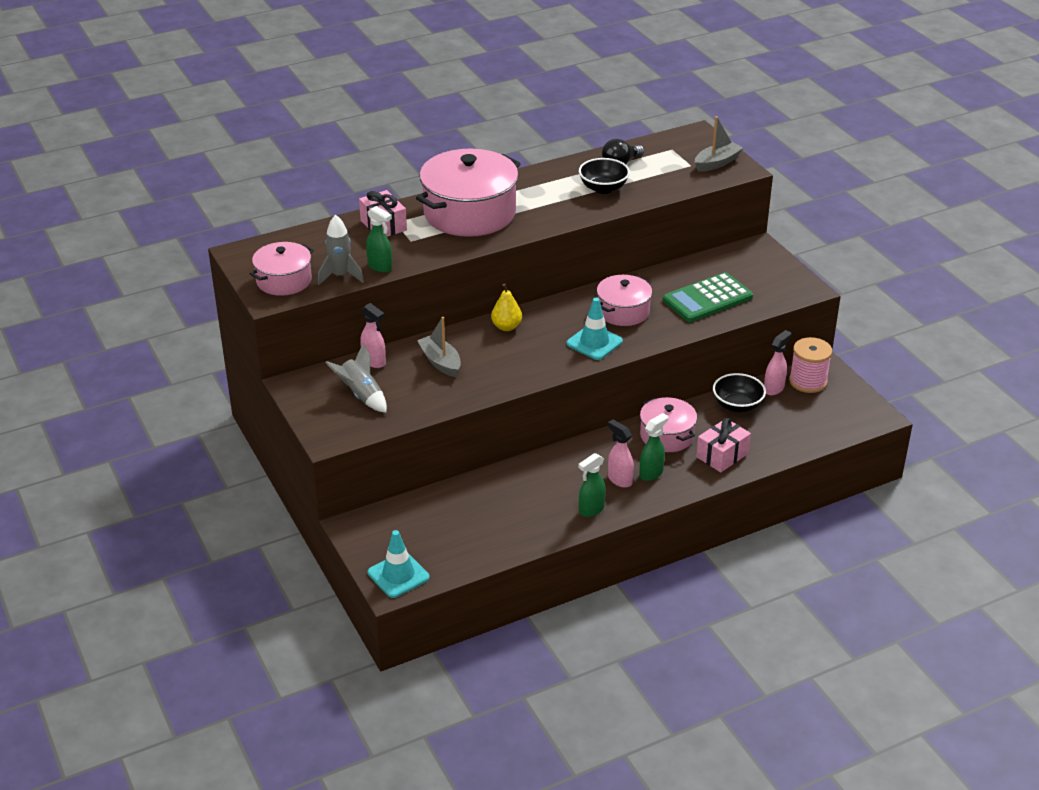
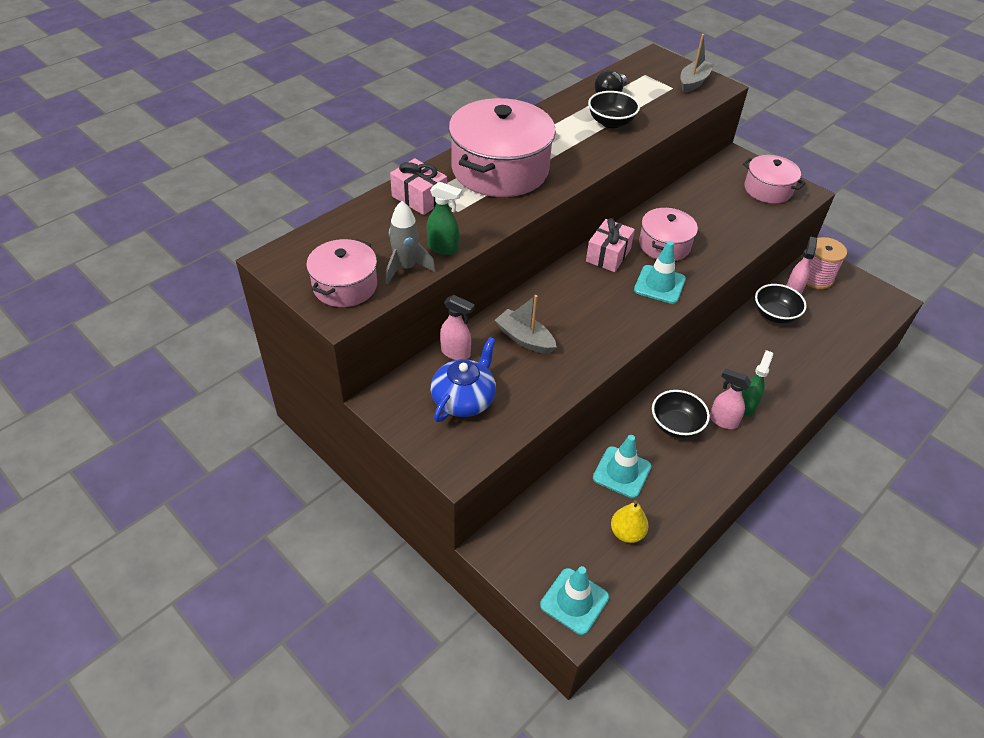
camera: 20 degrees left, 10 degrees up
grey rocket [325,344,387,413] -> blue teapot [431,337,496,422]
yellow pear [491,283,522,331] -> yellow pear moved to [611,500,649,543]
green spray bottle [578,453,606,517] -> none
pink pot [640,397,697,452] -> pink pot moved to [743,155,805,204]
green calculator [663,272,753,322] -> none
pink gift [696,418,751,473] -> pink gift moved to [586,218,635,272]
none -> turquoise traffic cone [593,435,651,498]
none -> black bowl [652,390,710,438]

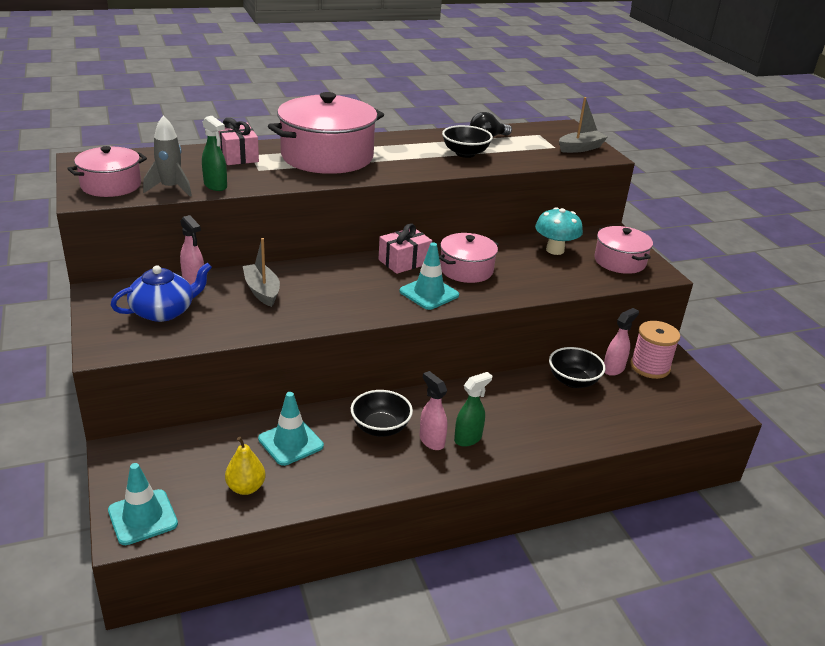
camera: 25 degrees right, 15 degrees down
none -> turquoise mushroom [535,207,583,255]

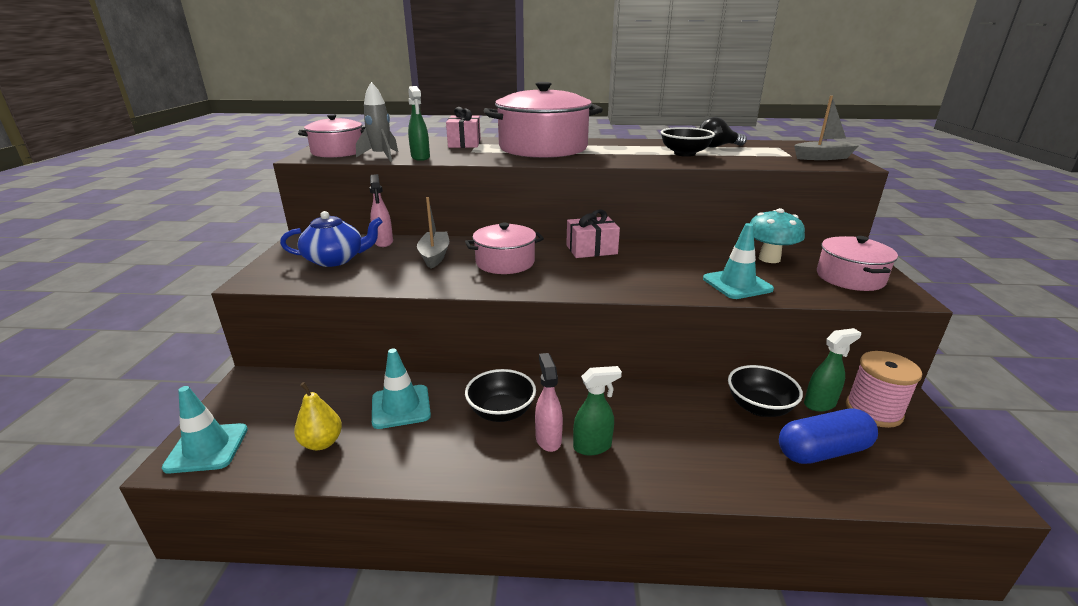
camera: 25 degrees right, 5 degrees down
turquoise traffic cone [399,243,459,310] -> turquoise traffic cone moved to [703,223,774,299]
pink pot [439,233,499,283] -> pink pot moved to [465,223,544,274]
pink spray bottle [604,308,639,376] -> green spray bottle [804,328,861,411]
none -> blue capsule [779,408,878,464]

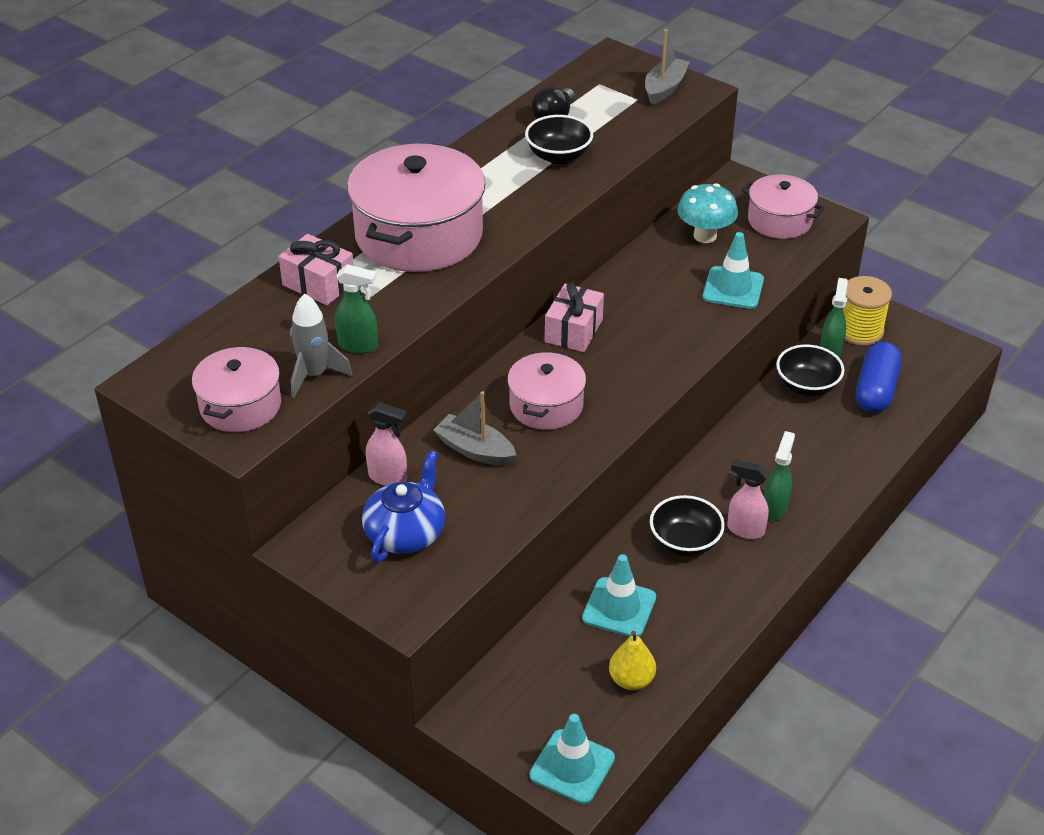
camera: 55 degrees left, 15 degrees up
pink spool [846,351,922,428] -> yellow spool [843,276,892,346]

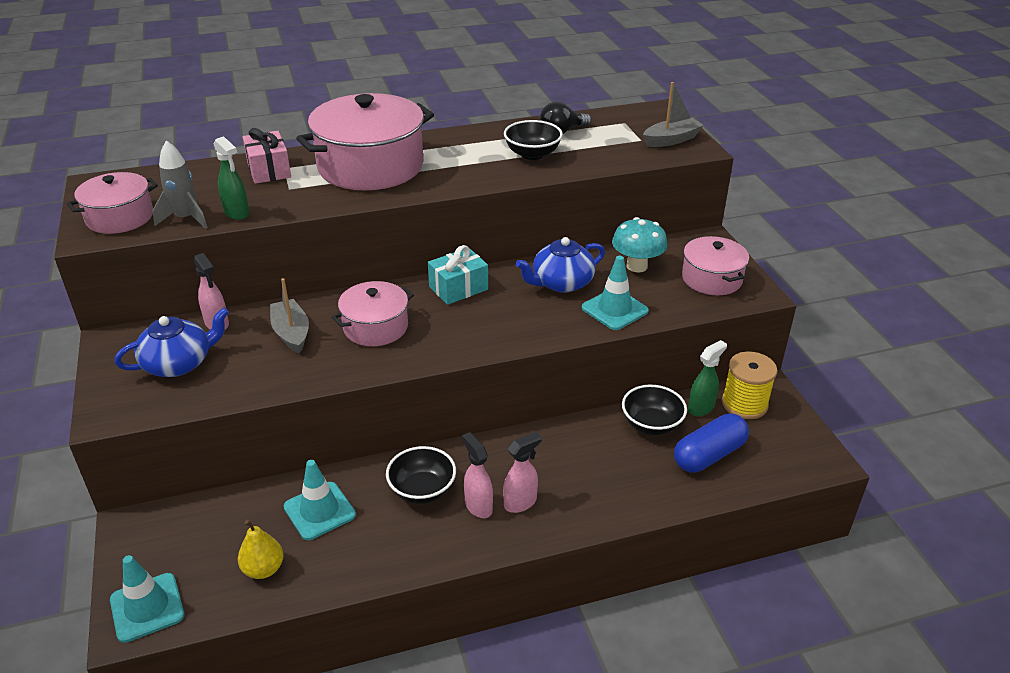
camera: 35 degrees right, 5 degrees down
pink gift [545,282,604,352] -> turquoise gift [428,245,488,305]
green spray bottle [764,431,795,521] -> pink spray bottle [503,431,542,513]
none -> blue teapot [516,237,605,293]

